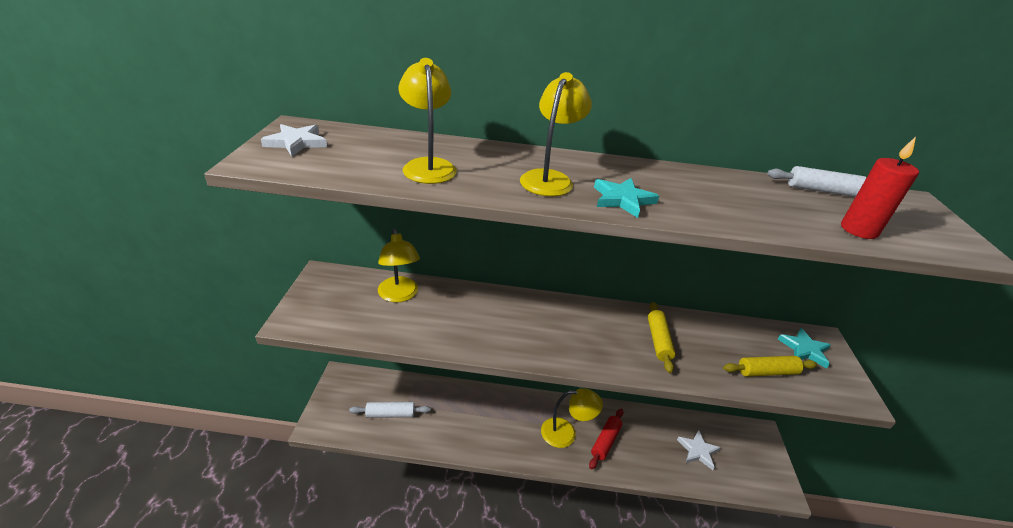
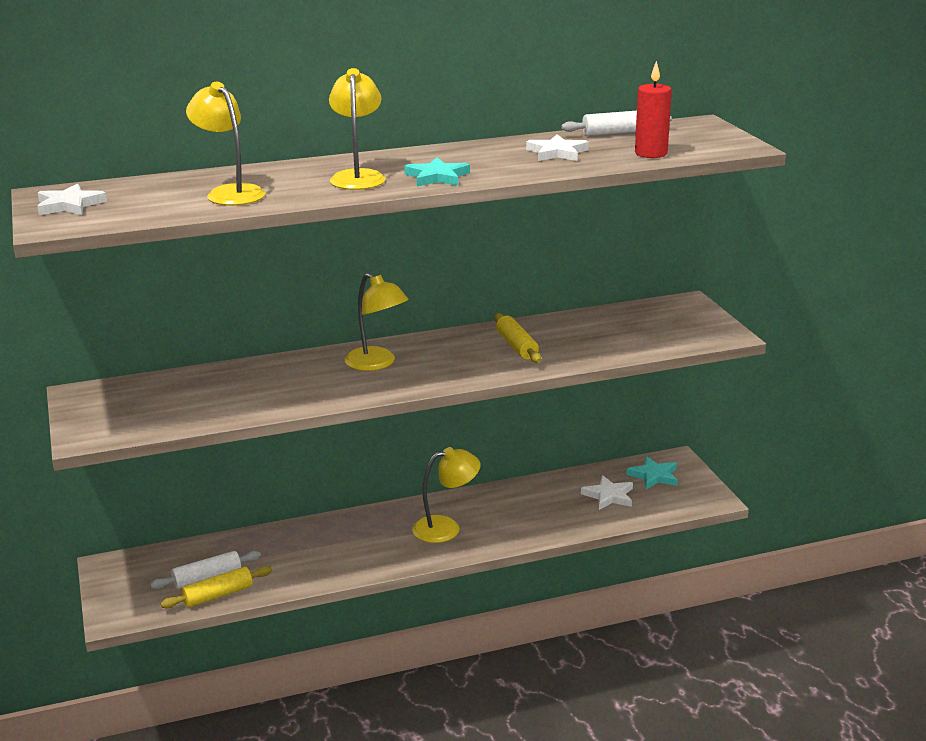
camera: 20 degrees left, 10 degrees down
yellow lamp [378,229,420,302] -> yellow lamp moved to [345,273,409,371]
red rolling pin [589,409,623,470] -> none
yellow rolling pin [723,356,817,377] -> yellow rolling pin moved to [161,566,272,609]
turquoise star [778,328,831,368] -> turquoise star moved to [626,456,678,489]
none -> white star [526,134,589,161]

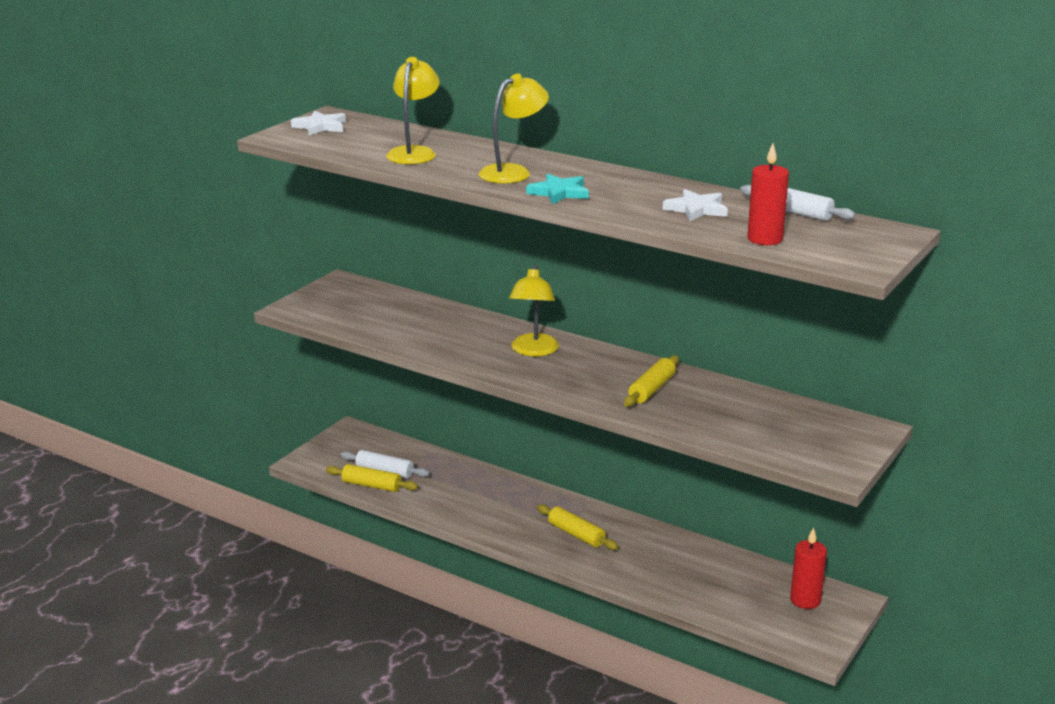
camera: 50 degrees right, 0 degrees up
yellow lamp [412,447,481,543] -> yellow rolling pin [537,504,618,550]
white star [581,475,633,510] -> none
turquoise star [626,456,678,489] -> red candle [790,527,827,609]

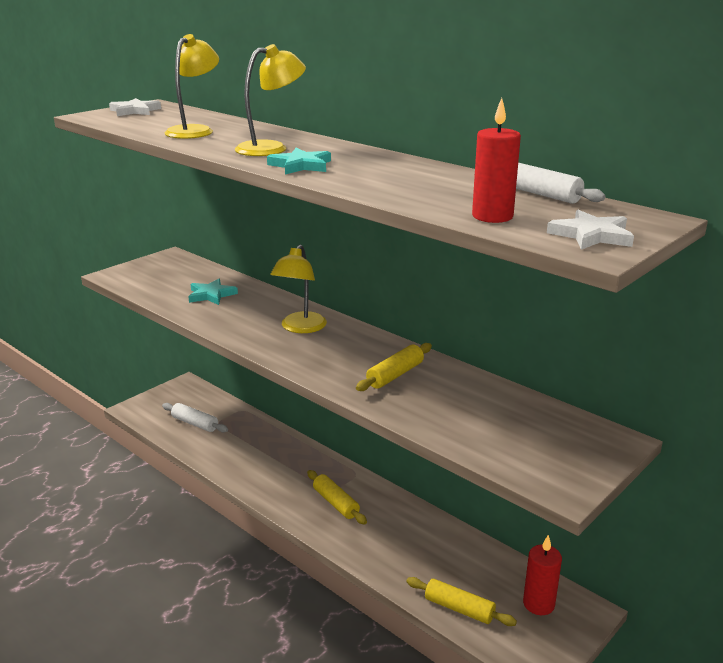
camera: 10 degrees right, 0 degrees up
yellow rolling pin [326,464,418,492] -> yellow rolling pin moved to [406,577,517,626]
white star [663,189,728,221] -> white star moved to [547,210,634,250]
none -> turquoise star [188,279,238,305]

